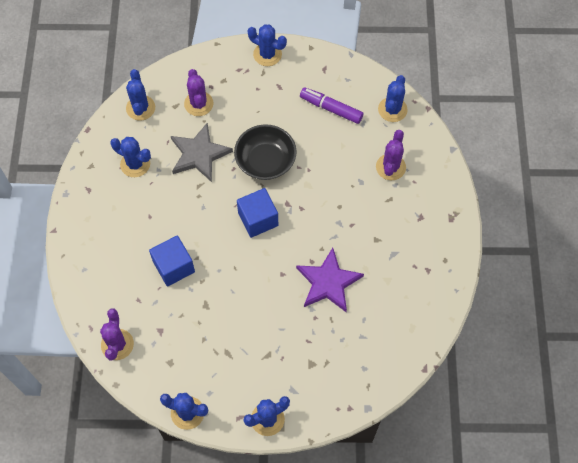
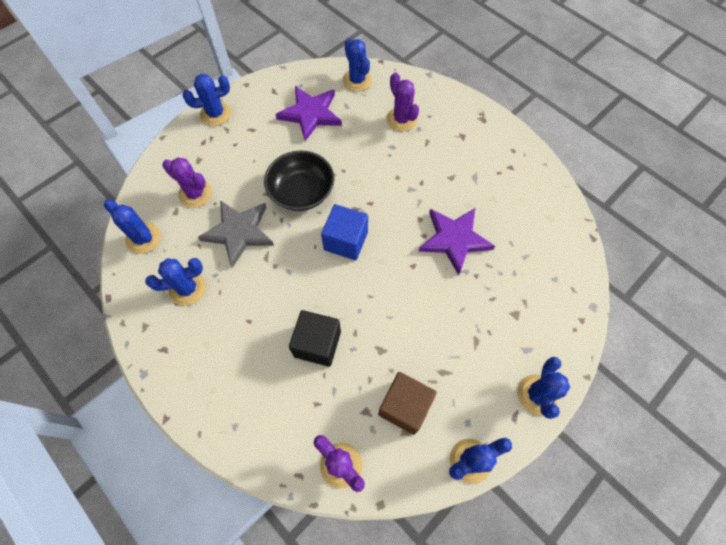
camera: 45 degrees left, 0 degrees up
blue cube [149,236,195,286] -> black cube [289,310,341,367]
purple marker [300,87,364,124] -> purple star [275,86,342,141]
none -> brown cube [378,372,437,435]

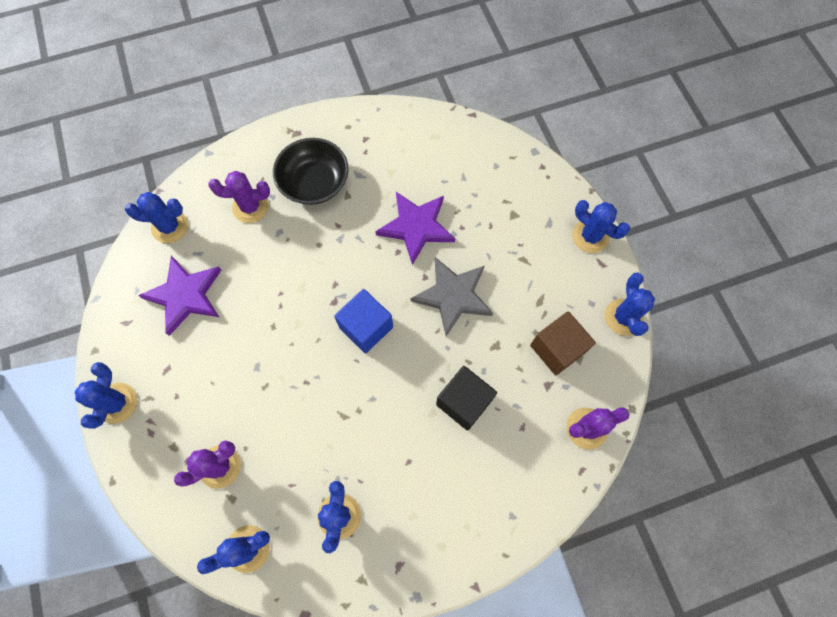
camera: 65 degrees left, 5 degrees up
grey star [198,200,274,268] -> grey star moved to [411,257,493,336]
black bowl [264,150,335,211] -> black bowl moved to [273,138,349,205]

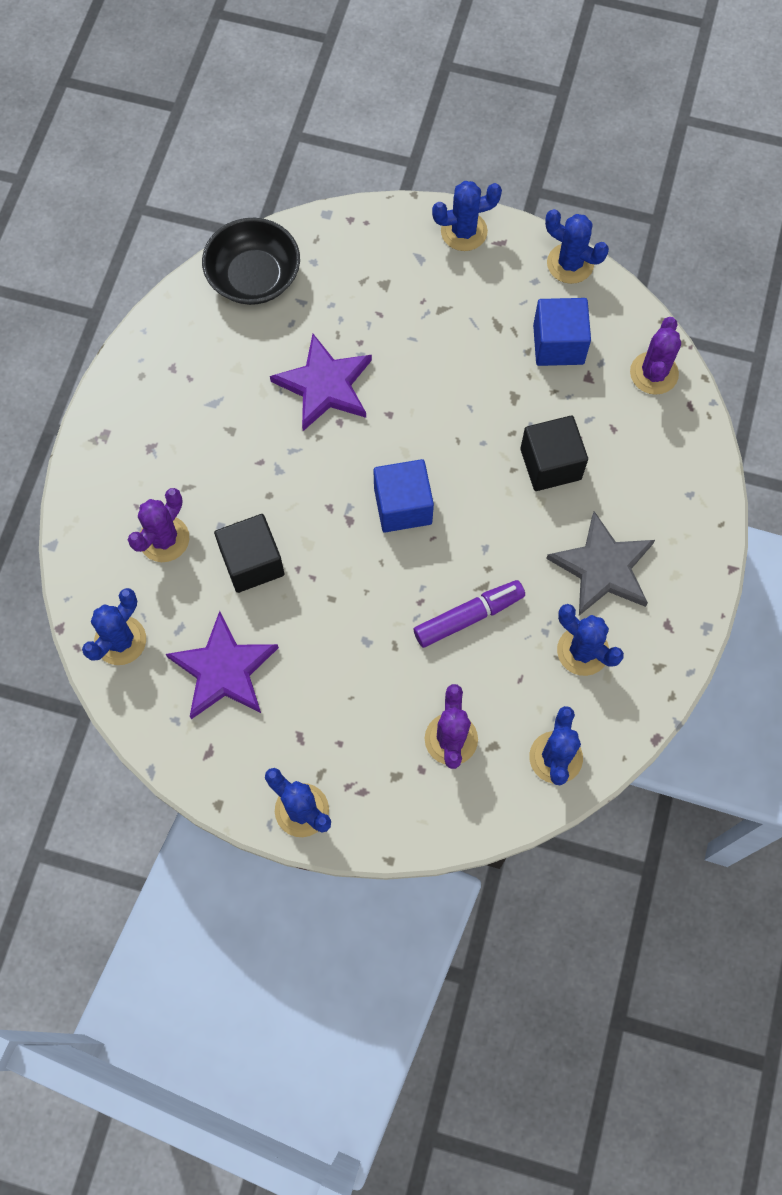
camera: 55 degrees left, 0 degrees up
black bowl [273,138,349,205] -> black bowl moved to [202,218,300,305]
grey star [411,257,493,336] -> grey star moved to [546,511,655,616]
brown cube [530,311,596,375] -> blue cube [533,298,591,366]
none -> black cube [214,514,284,593]
none -> purple marker [414,580,525,648]

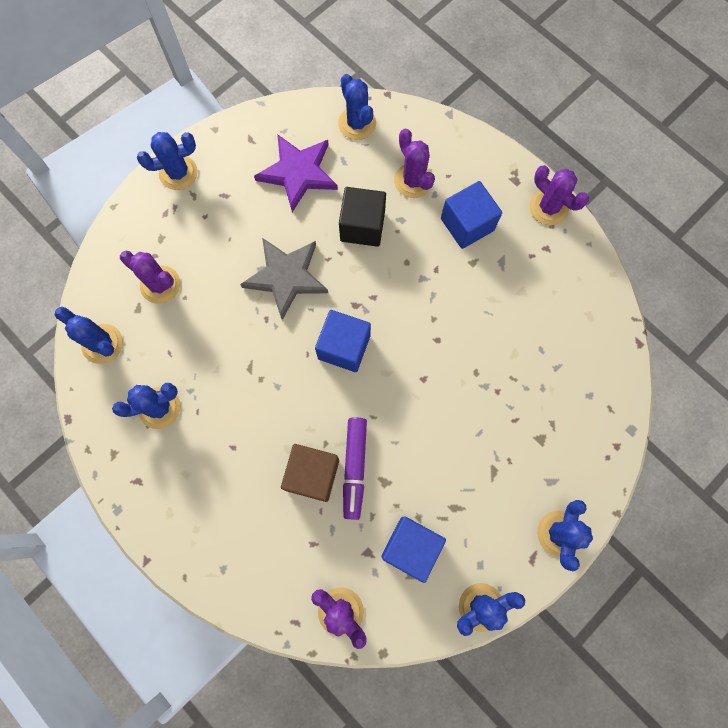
camera: 120 degrees right, 5 degrees up
black bowl [202,218,300,305] -> none
purple star [270,334,372,431] -> none
purple marker [414,580,525,648] -> purple marker moved to [343,417,367,520]
black cube [520,415,588,491] -> brown cube [281,444,339,502]
grey star [546,511,655,616] -> grey star moved to [240,238,328,320]
none -> blue cube [441,181,502,249]
none -> purple cactus [530,165,589,225]

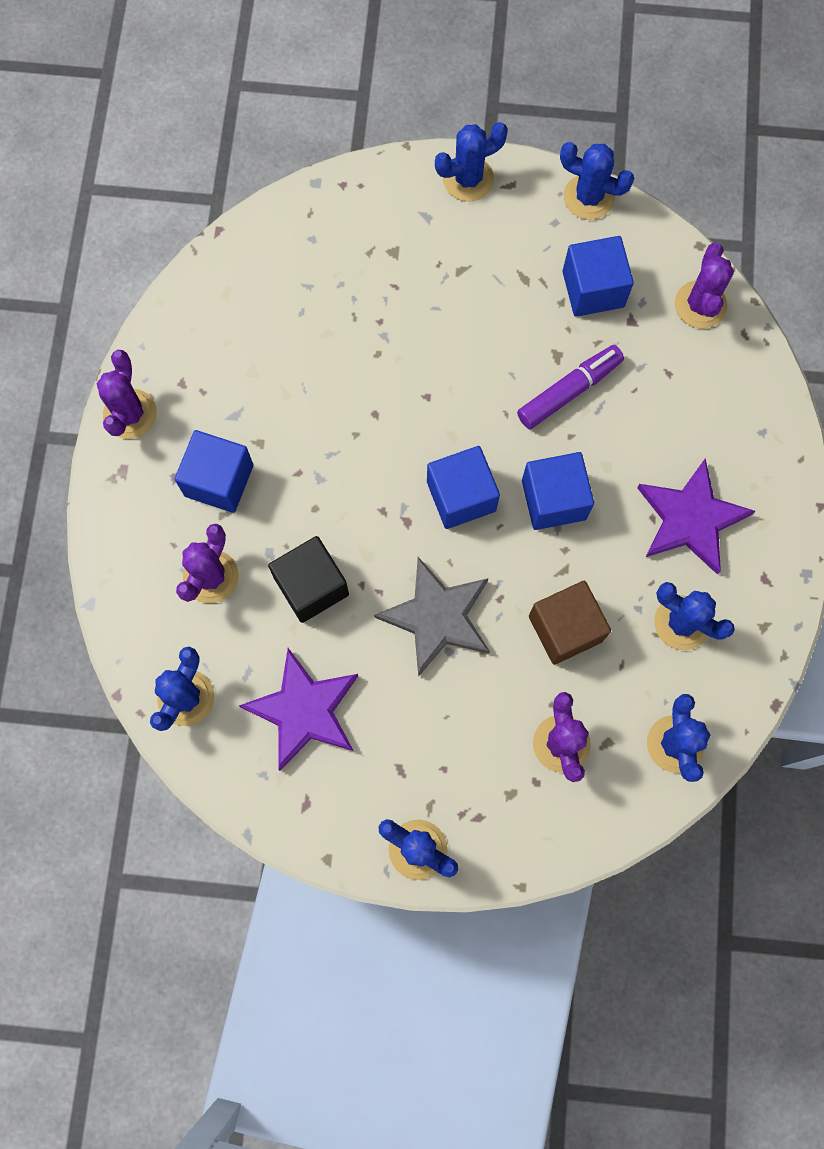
camera: 130 degrees left, 0 degrees up
brown cube [281,444,339,502] -> brown cube moved to [529,581,611,665]
none -> blue cube [522,452,594,530]
none -> purple star [637,459,755,574]

